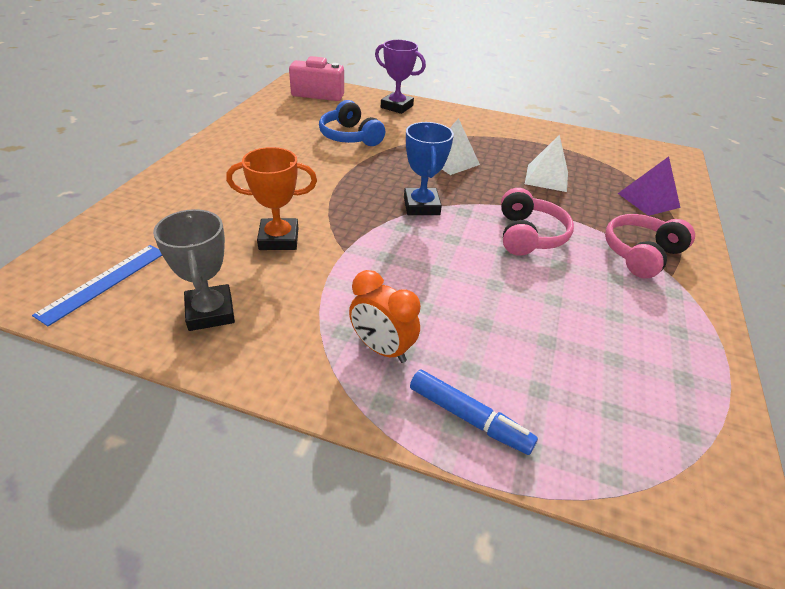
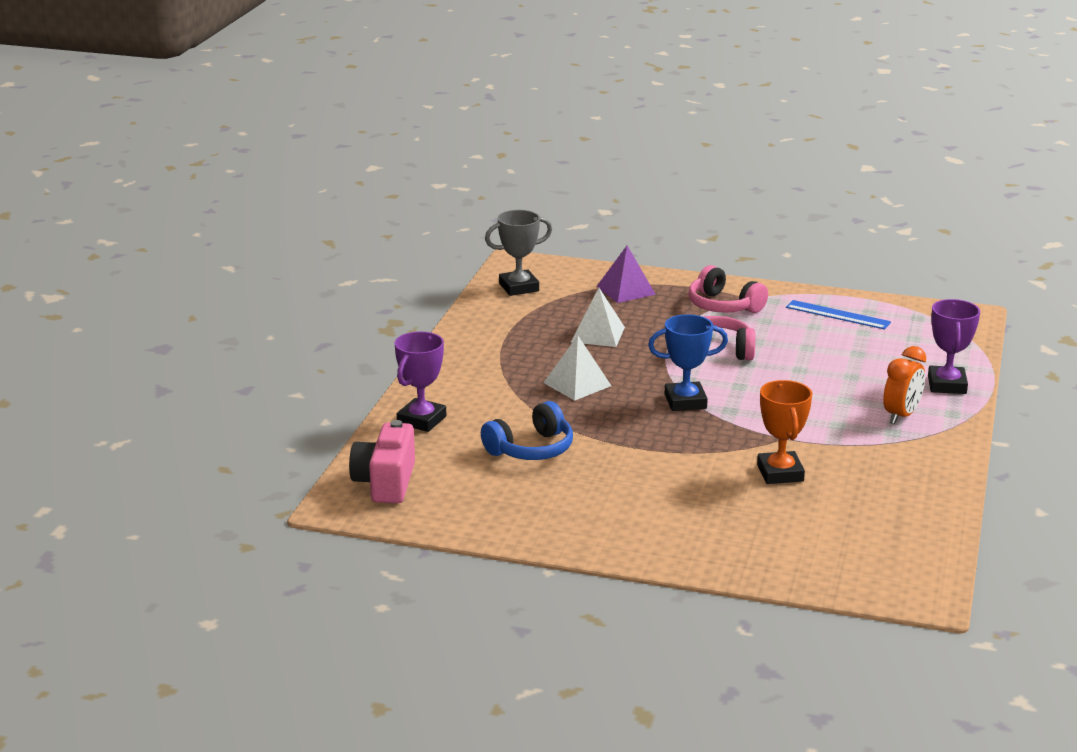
camera: 90 degrees left, 15 degrees down
blue ruler [32,245,162,326] -> blue ruler moved to [786,300,891,330]
grey trophy [153,209,235,331] -> grey trophy moved to [485,210,552,296]
blue marker [410,370,538,455] -> purple trophy [928,299,980,394]

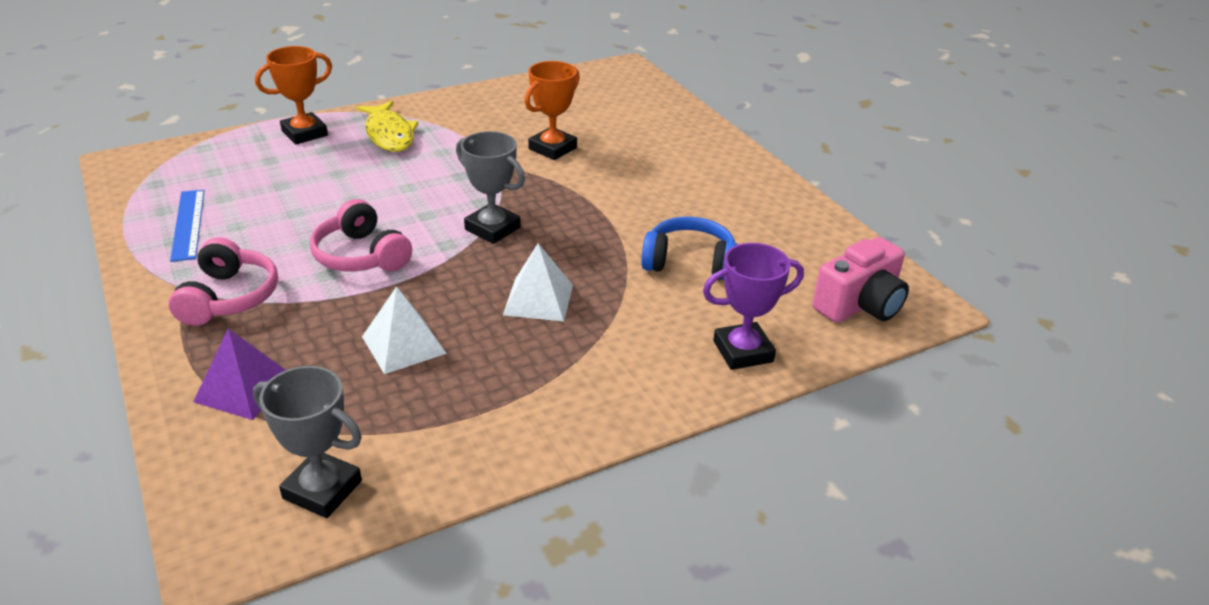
camera: 135 degrees left, 10 degrees up
blue trophy [648,314,728,411] -> grey trophy [456,131,525,244]
orange clock [883,346,926,424] -> yellow fish [356,101,418,152]
purple trophy [928,299,980,394] -> orange trophy [255,46,332,145]

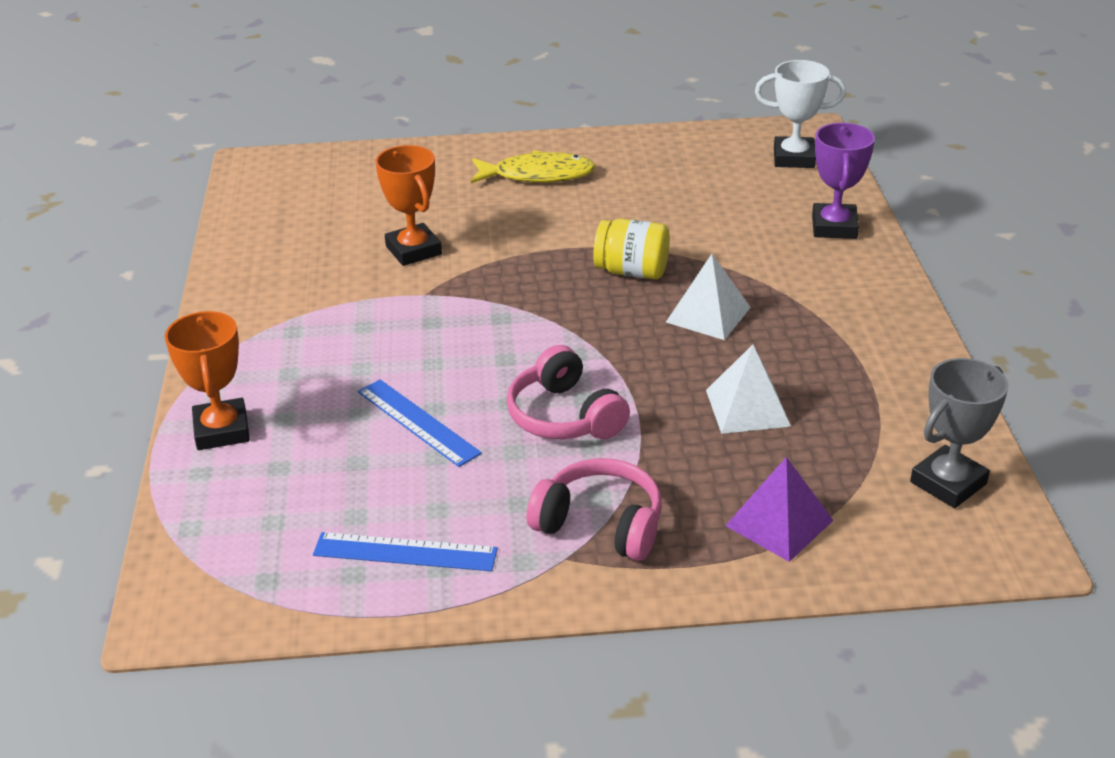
camera: 65 degrees left, 0 degrees up
pink headphones [310,199,412,272] -> pink headphones turned 75 degrees clockwise [506,345,630,439]
yellow fish [356,101,418,152] -> yellow fish moved to [471,150,595,183]
grey trophy [456,131,525,244] -> none
blue headphones [641,216,737,280] -> none
pink camera [812,237,909,323] -> white trophy [755,60,846,168]
none -> blue ruler [358,379,482,467]
none -> yellow jar [593,219,670,279]

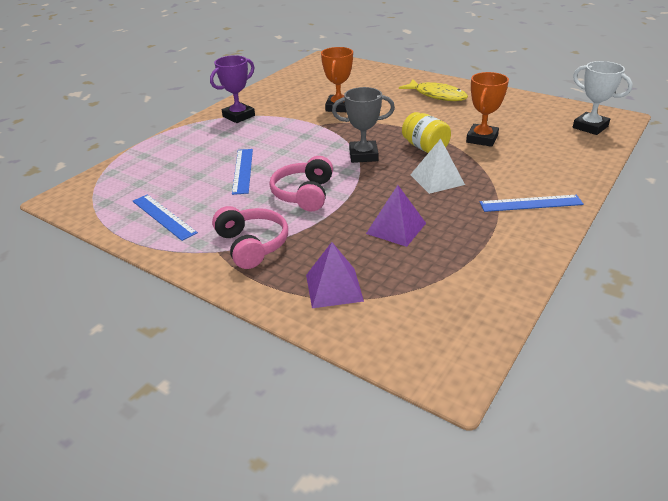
camera: 40 degrees right, 0 degrees up
orange trophy [165,311,250,450] -> orange trophy moved to [466,72,509,147]
white pyramid [706,344,791,434] -> purple pyramid [366,185,426,247]
purple trophy [812,123,875,239] -> purple trophy moved to [210,55,255,123]
grey trophy [910,358,1008,508] -> grey trophy moved to [332,87,395,163]
none -> blue ruler [480,195,584,212]

